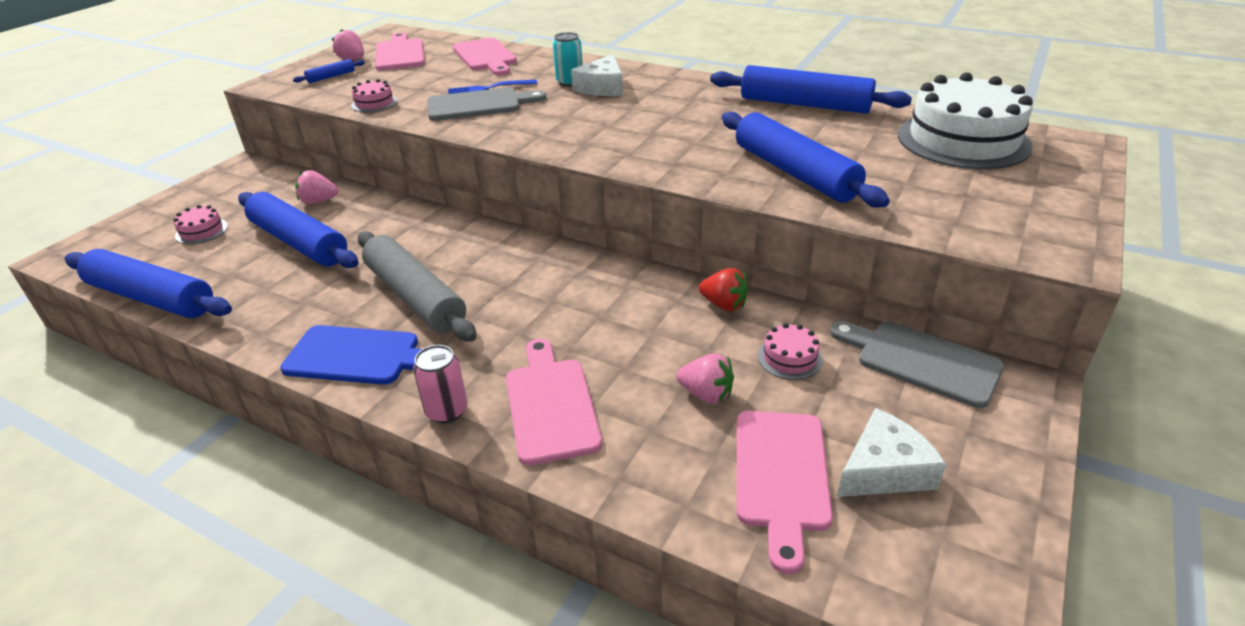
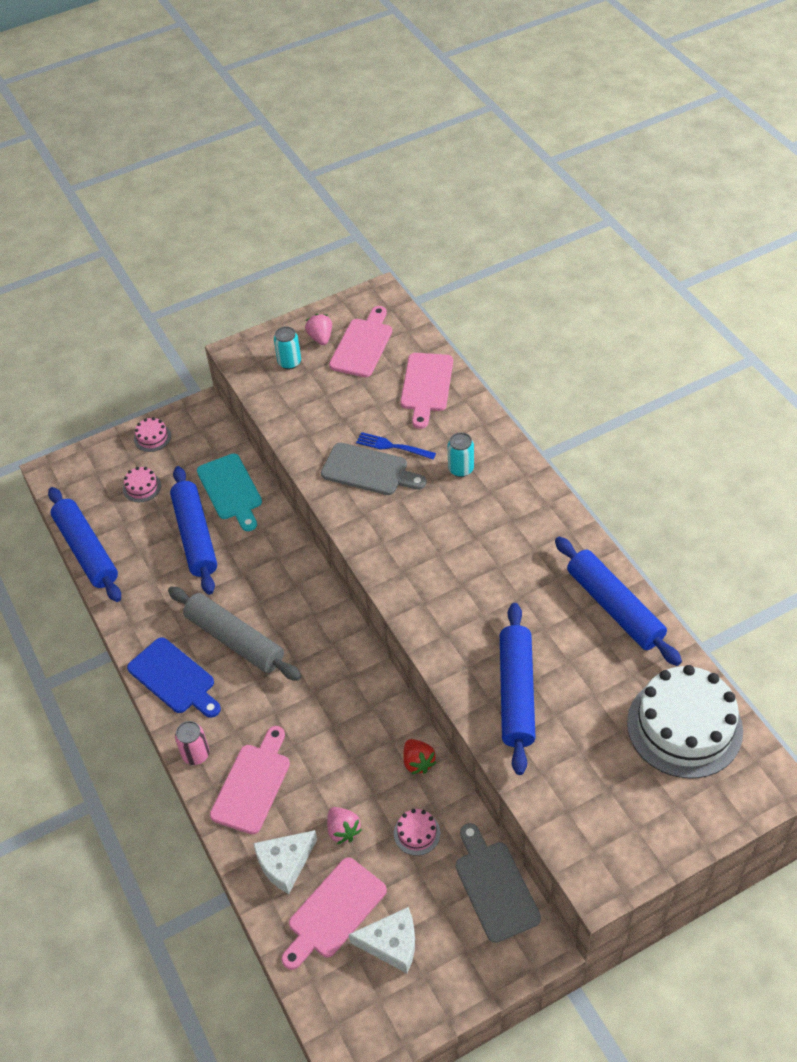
camera: 35 degrees right, 15 degrees up
blue rolling pin [293,59,365,83] -> turquoise can [274,326,301,370]
pink strawberry [295,170,338,204] -> turquoise cutting board [197,454,262,531]
pink cake [351,79,397,113] -> pink cake moved to [134,417,171,452]
grey rolling pin [358,231,477,342] -> grey rolling pin turned 45 degrees counterclockwise [168,587,301,681]
white cheese [571,54,623,96] -> white cheese moved to [253,830,317,894]

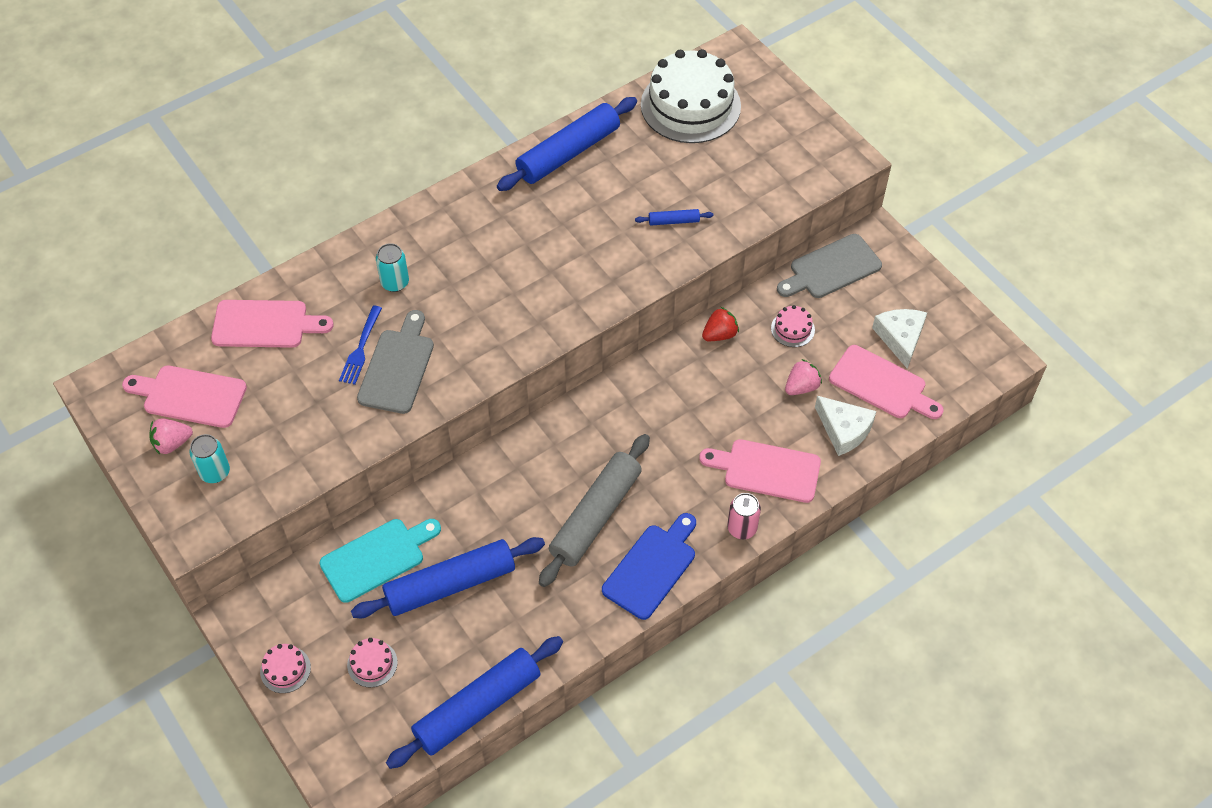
camera: 100 degrees left, 5 degrees up
blue rolling pin [500,603,536,775] -> blue rolling pin [635,209,713,225], size x0.43

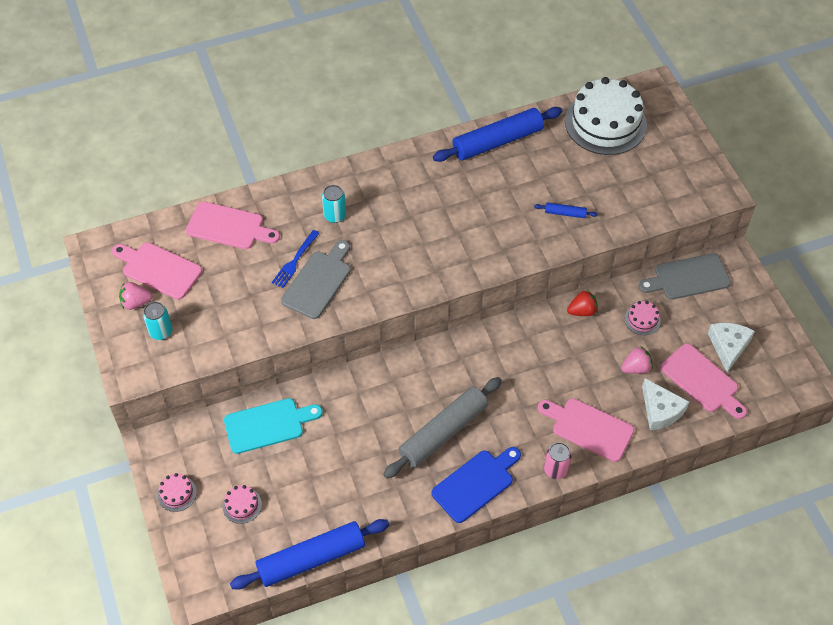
camera: 15 degrees right, 0 degrees up
blue rolling pin [351,537,545,618] -> none

